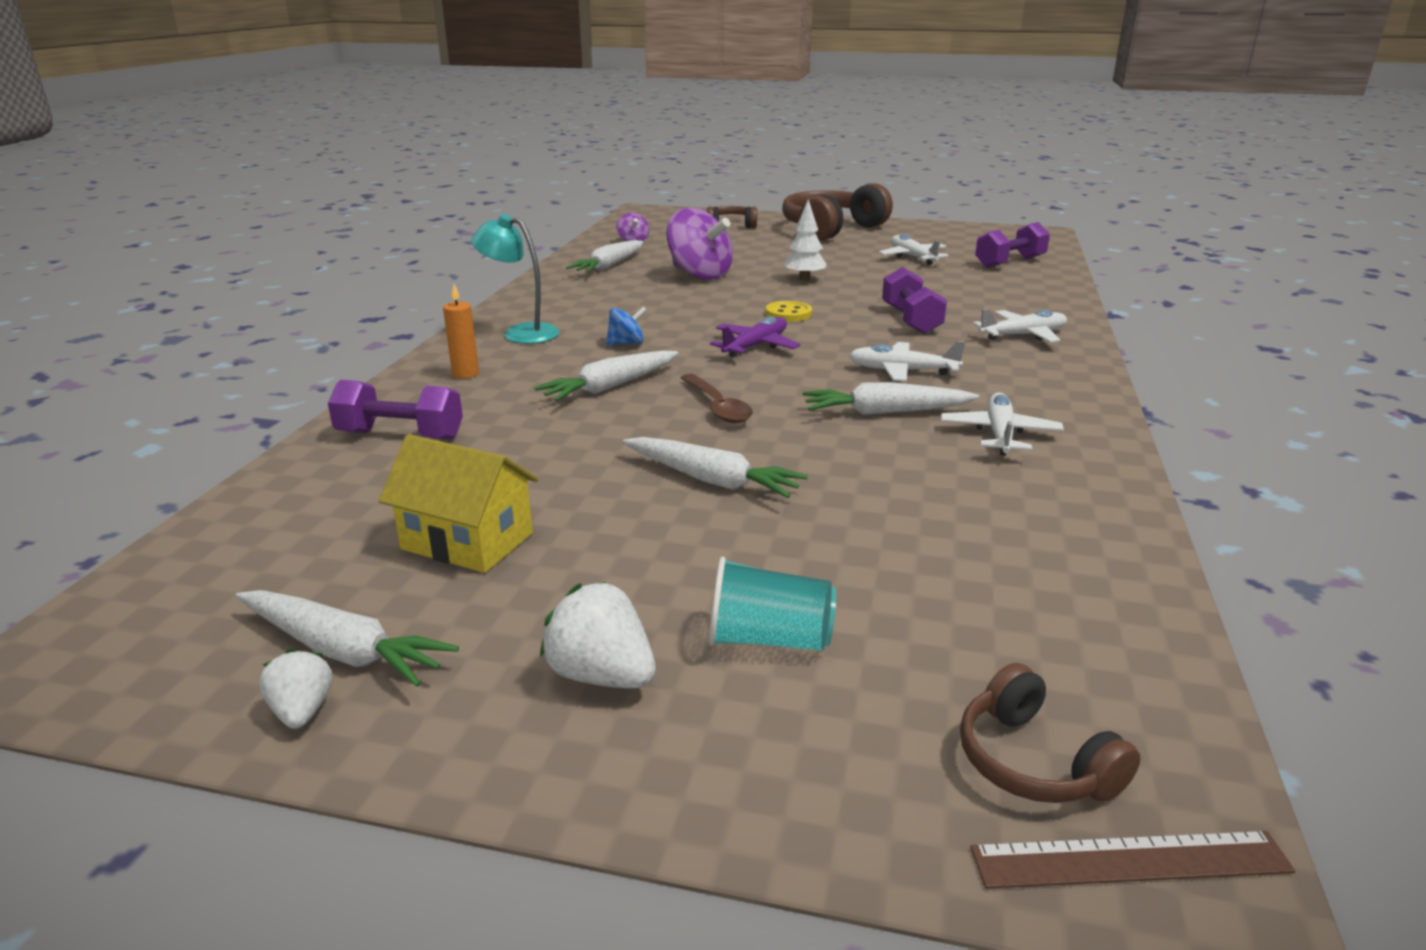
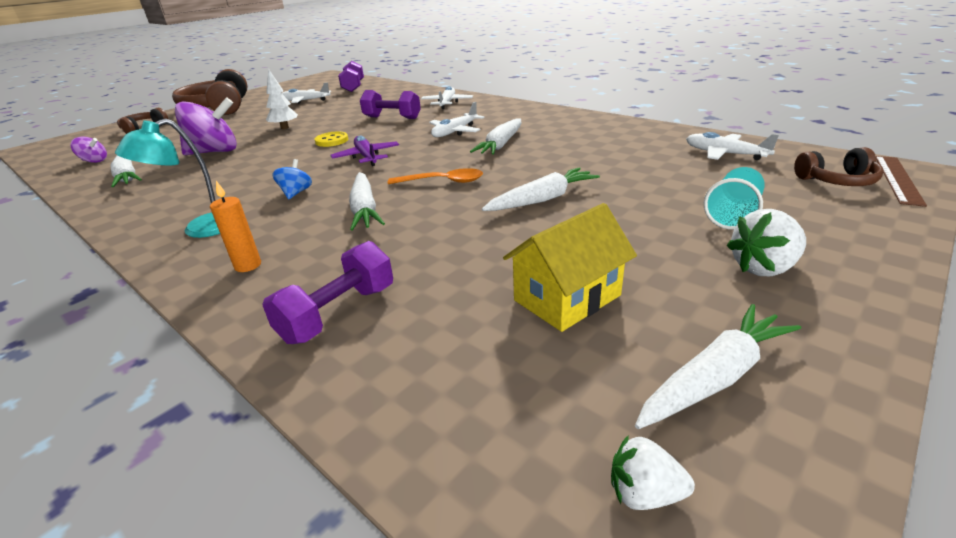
camera: 60 degrees left, 5 degrees up
white strawberry [259,649,332,729] -> white strawberry moved to [611,435,695,510]
brown spoon [681,374,753,423] -> orange spoon [388,168,483,184]
white plane [941,392,1064,456] -> white plane moved to [686,132,779,160]

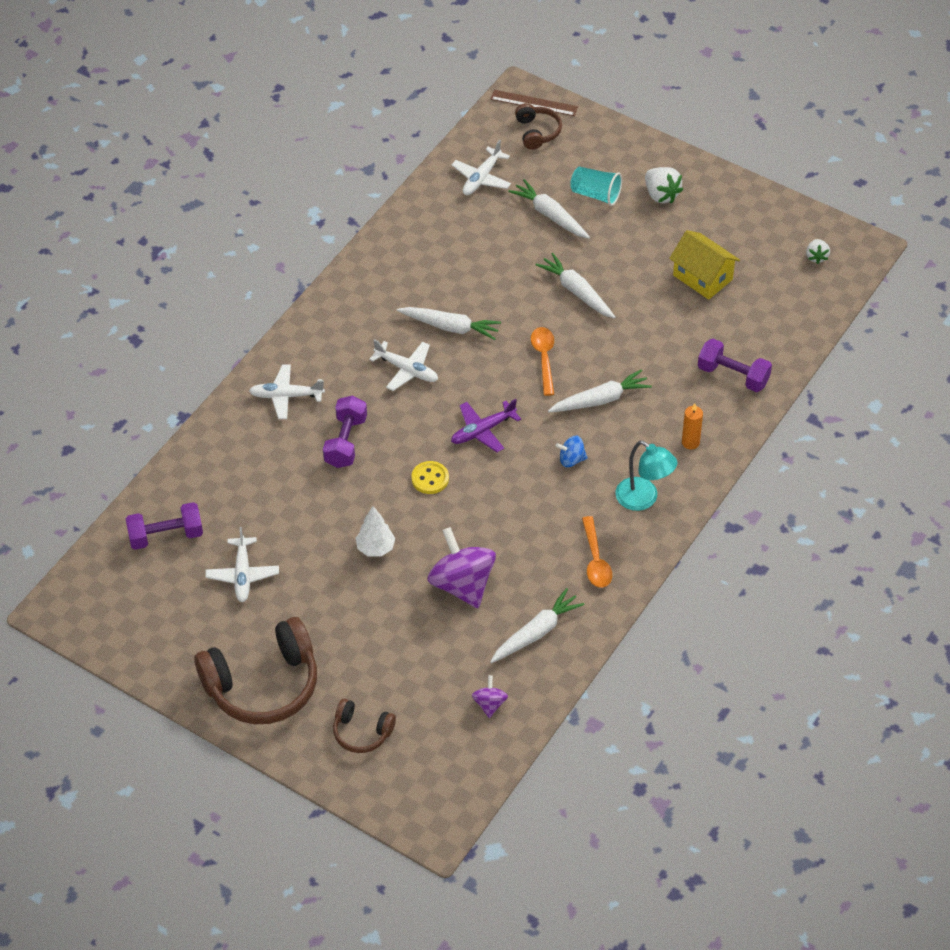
camera: 100 degrees left, 20 degrees up
white carrot [635,304,801,429] -> white carrot moved to [508,179,590,239]
none -> orange spoon [582,516,612,588]

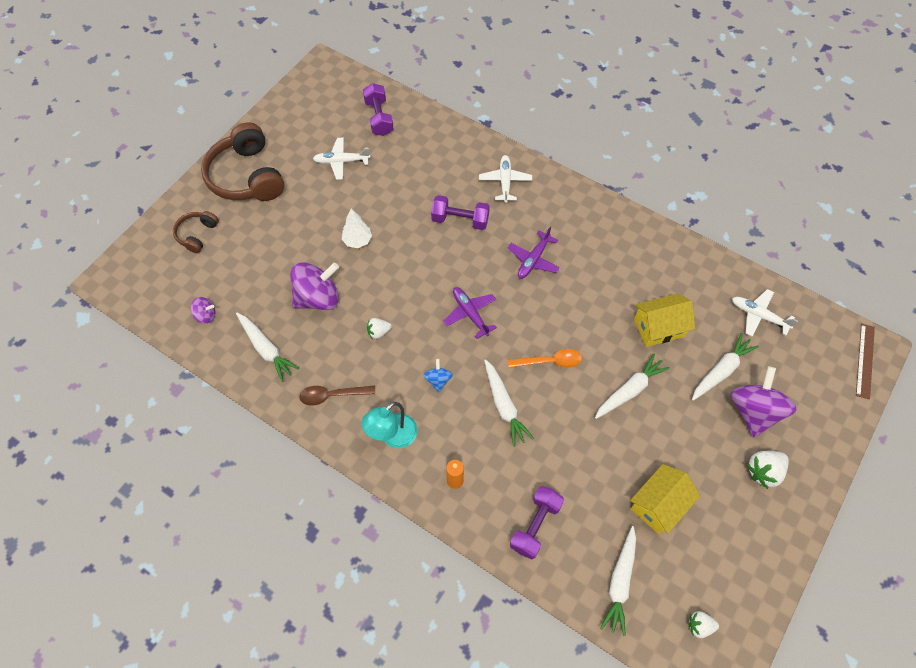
camera: 90 degrees right, 10 degrees up
white plane [369,339,438,391] -> purple plane [508,227,560,279]
white carrot [397,307,501,340] -> white carrot moved to [600,526,636,636]
yellow button [411,461,449,494] -> none
brown headphones [515,103,562,150] -> none
turquoise cup [570,167,622,206] -> purple spinning top [731,366,796,437]
orange spoon [582,516,612,588] -> brown spoon [299,385,375,405]
none -> white strawberry [367,318,392,339]
none -> yellow house [634,293,695,347]

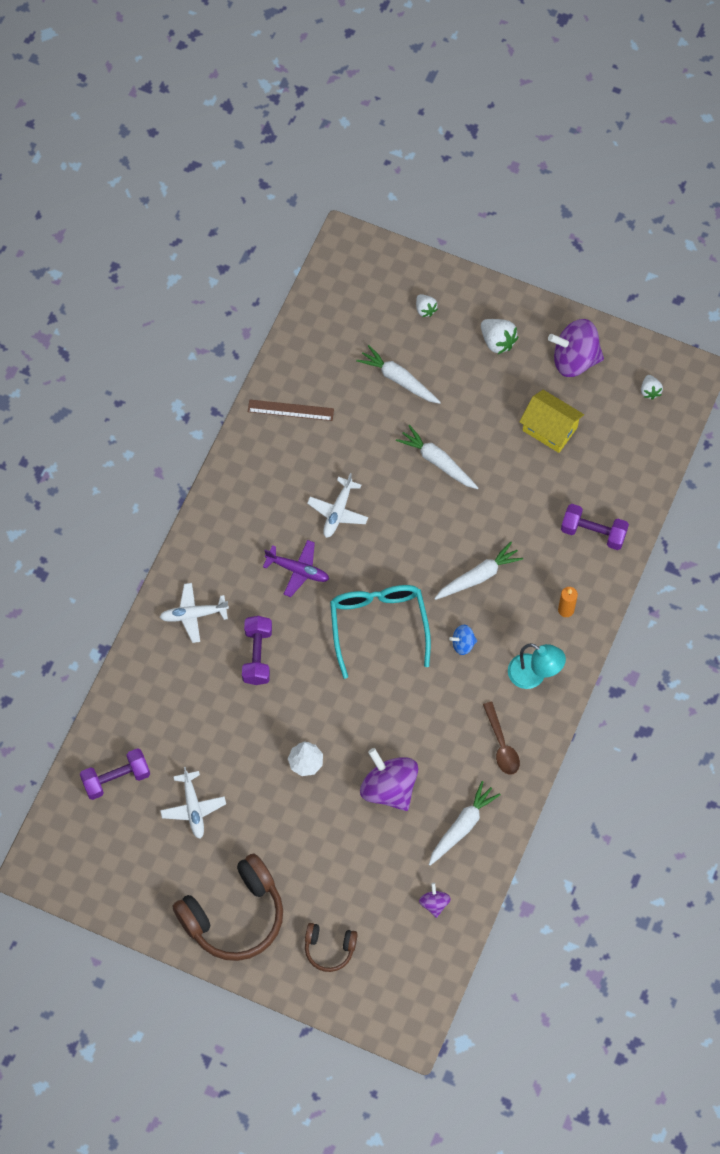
camera: 100 degrees left, 5 degrees up
white strawberry [367,318,392,339] -> white strawberry moved to [416,294,438,317]
purple plane [443,287,497,339] -> turquoise glasses [330,585,431,679]
orange spoon [508,349,582,368] -> none
white carrot [600,526,636,636] -> none
yellow house [634,293,695,347] -> none
purple spinning top [731,366,796,437] -> purple spinning top moved to [548,319,604,377]
white plane [732,289,798,337] -> white plane moved to [307,473,368,538]
brown ruler [856,324,875,399] -> brown ruler moved to [248,400,334,421]

